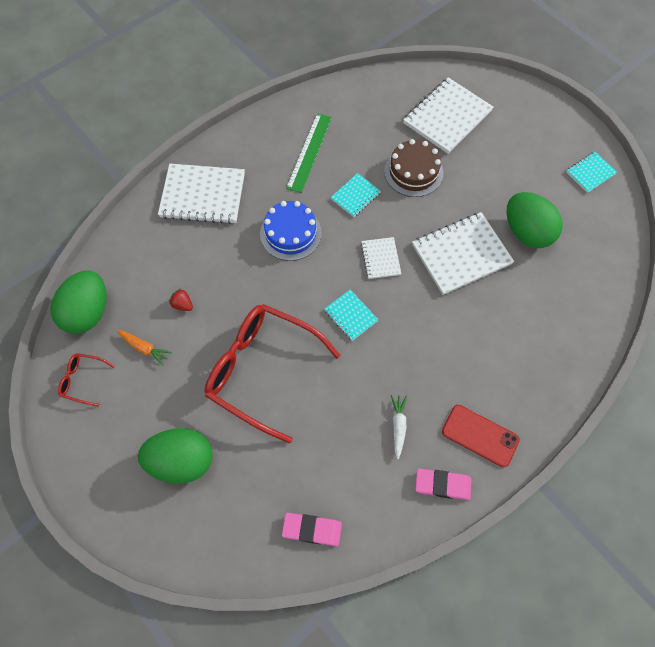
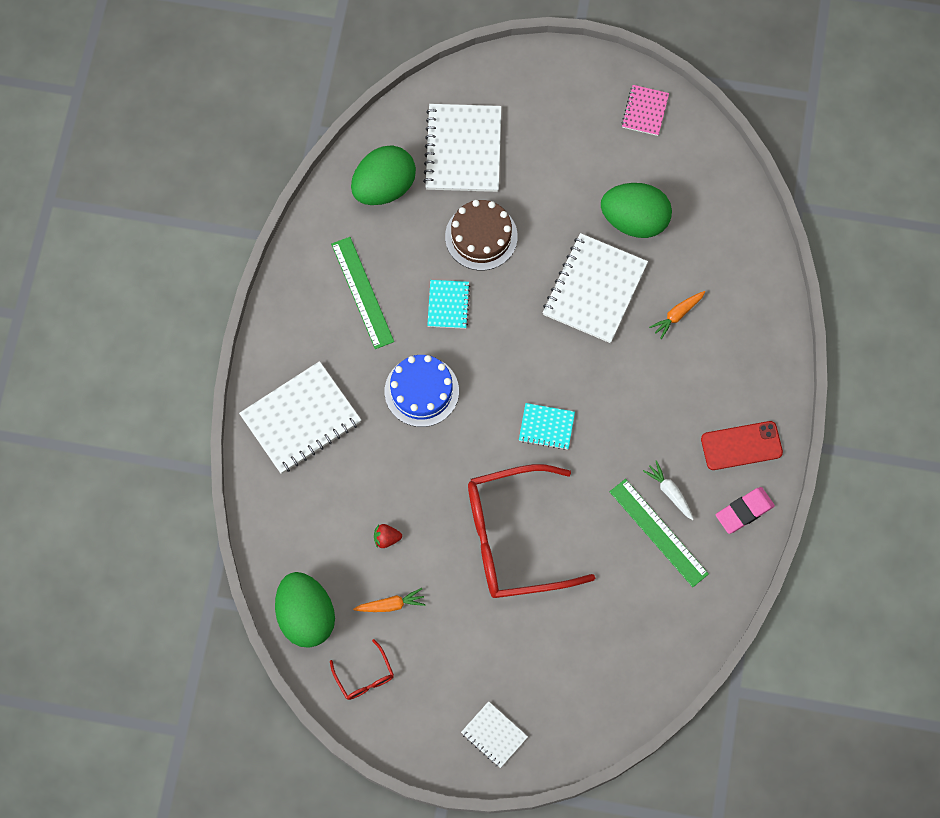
camera: 40 degrees left, 5 degrees up
red glasses [58,353,115,406] -> red glasses turned 90 degrees counterclockwise [330,639,394,700]
green egg [138,428,213,484] -> green egg moved to [351,145,416,205]
pink eraser [282,513,342,546] -> none
white notebook [361,237,401,279] -> white notebook moved to [461,701,528,768]
turquoise notebook [566,152,617,193] -> pink notebook [622,85,669,136]
none -> green ruler [610,479,709,587]
none -> orange carrot [649,291,705,339]

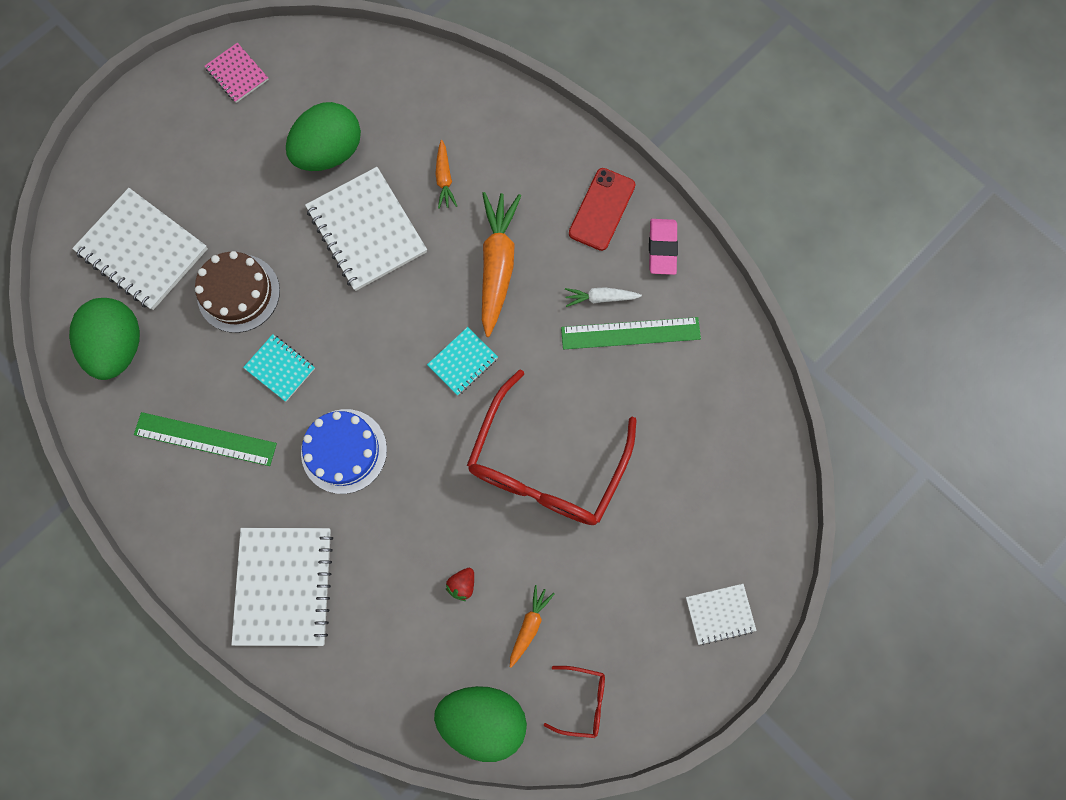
camera: 55 degrees left, 5 degrees up
none -> orange carrot [482,192,521,337]

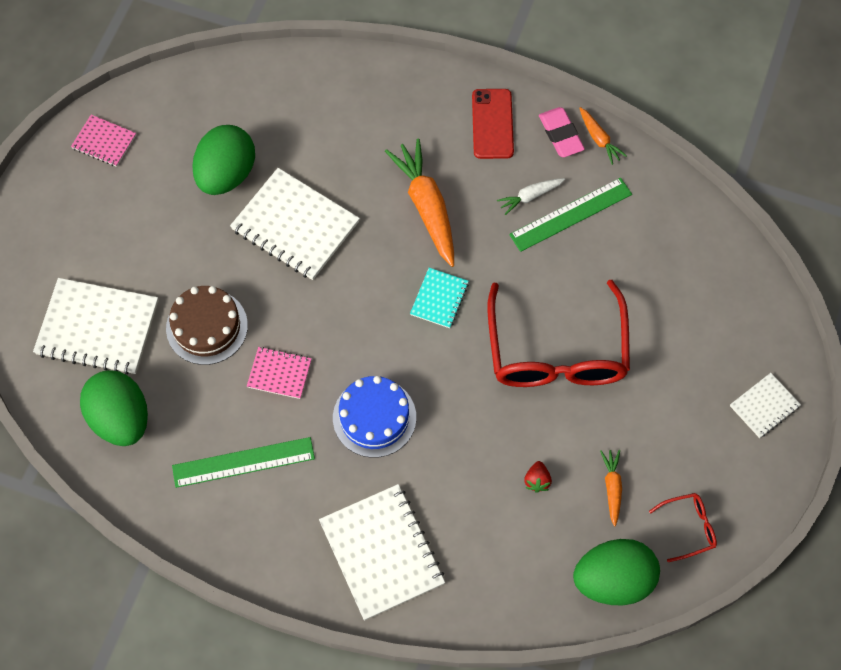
camera: 25 degrees left, 10 degrees down
turquoise notebook [243,334,315,402] -> pink notebook [247,347,312,399]
orange carrot [435,140,457,209] -> orange carrot moved to [580,107,627,165]

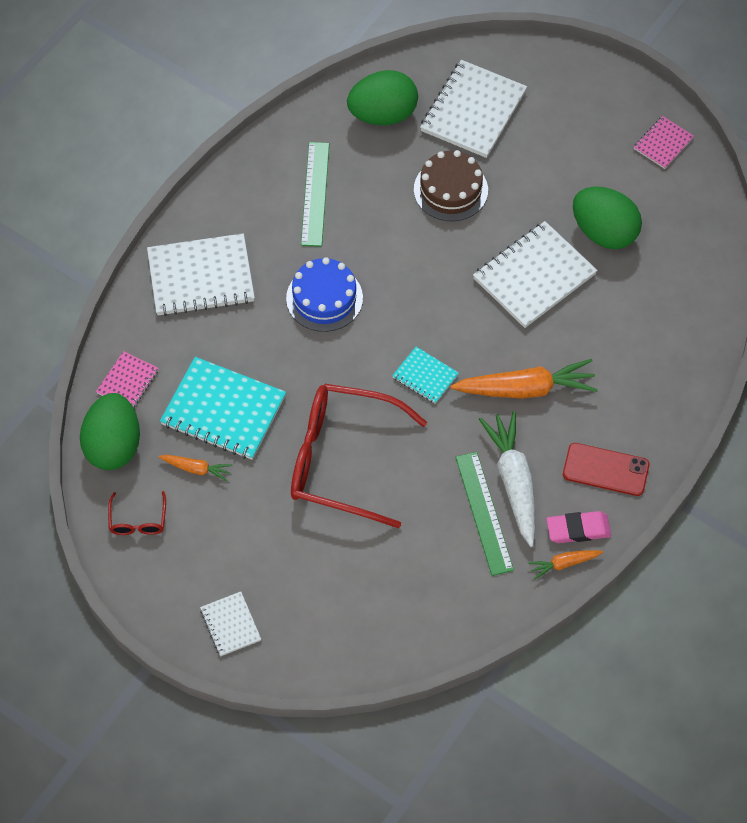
camera: 105 degrees right, 5 degrees down
pink notebook [247,347,312,399] -> pink notebook moved to [96,351,159,408]
white carrot [497,178,565,215] -> white carrot [479,411,535,547], size x1.99
red strawberry [524,461,552,493] -> turquoise notebook [160,357,286,460]

